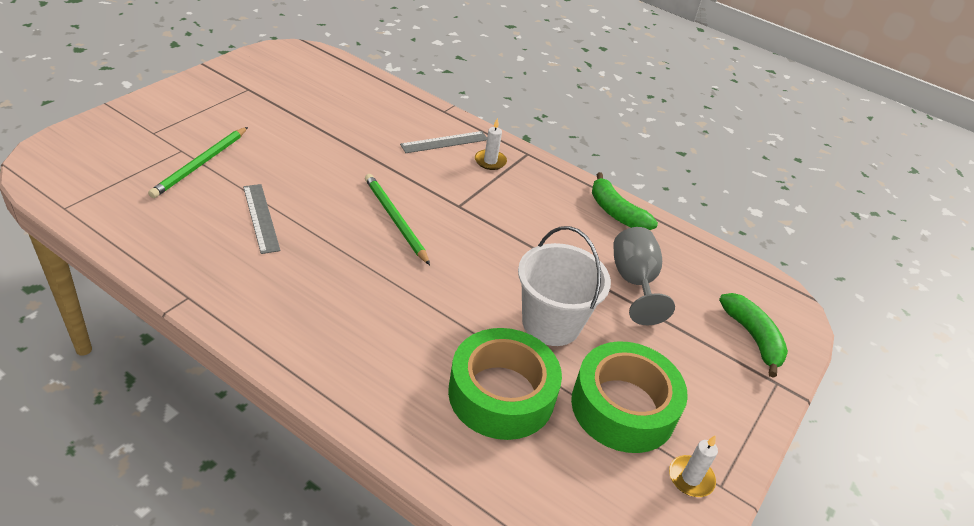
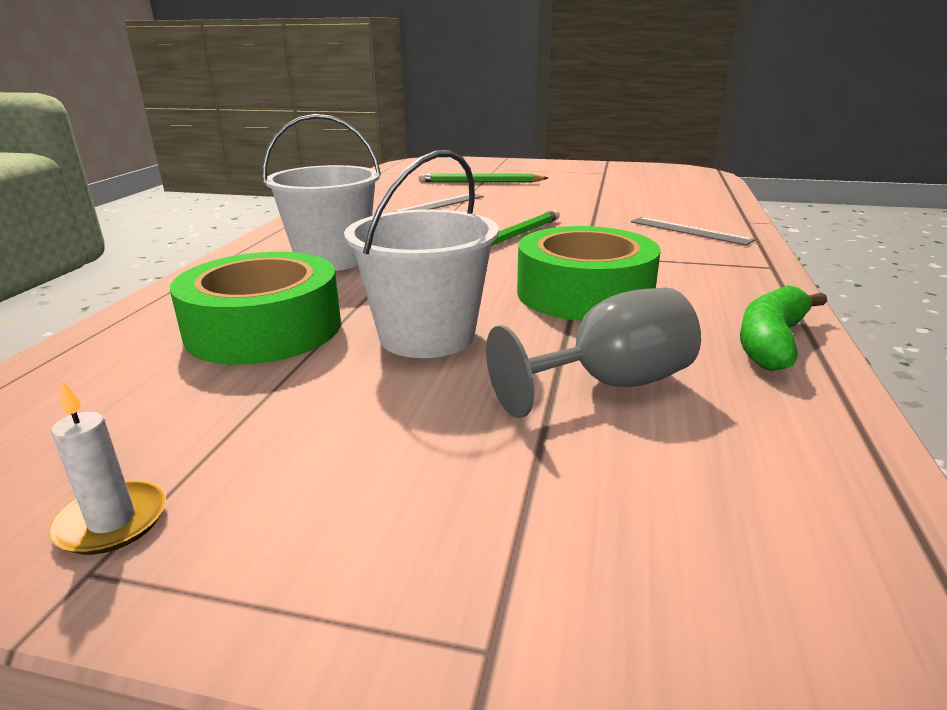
camera: 75 degrees right, 15 degrees down
white candle [475,118,507,170] -> none
green tape [571,341,688,453] -> green tape moved to [517,226,661,321]
green banana [719,293,788,378] -> none
none -> white bucket [262,114,381,271]

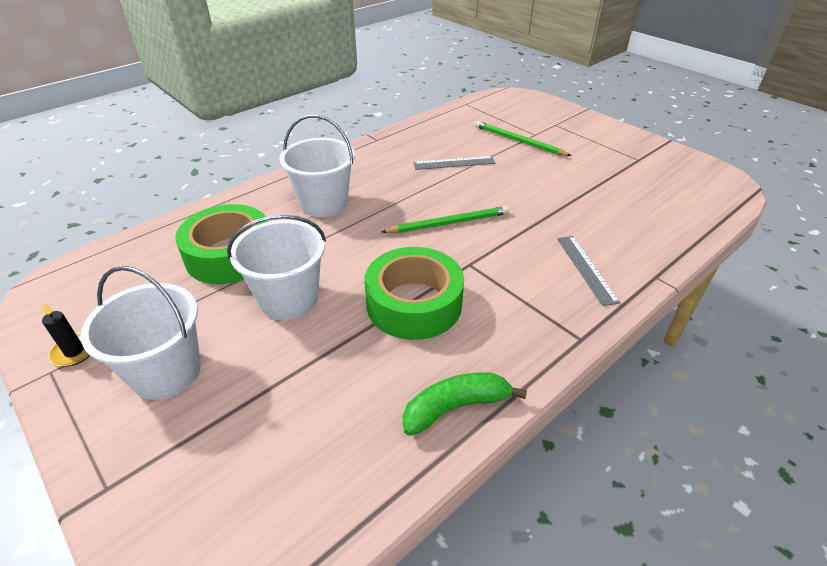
camera: 35 degrees right, 15 degrees up
white candle [49,380,166,555] -> black candle [42,303,90,367]
grey goblet [486,288,701,418] -> none
none -> white bucket [80,266,201,400]

